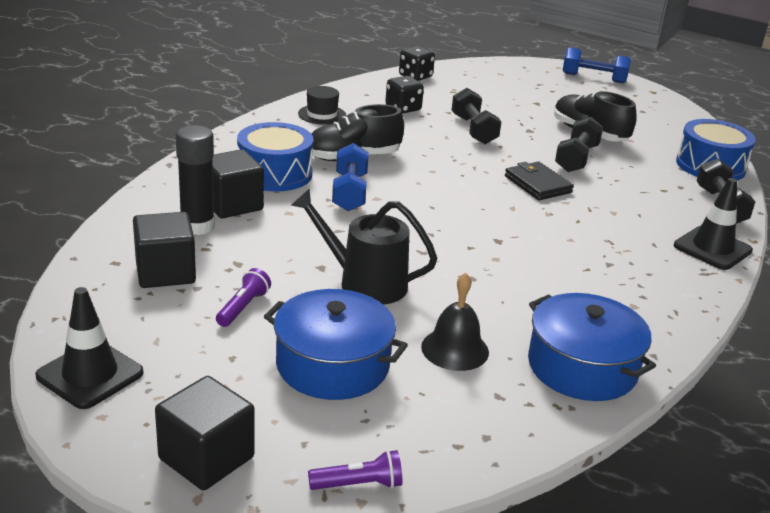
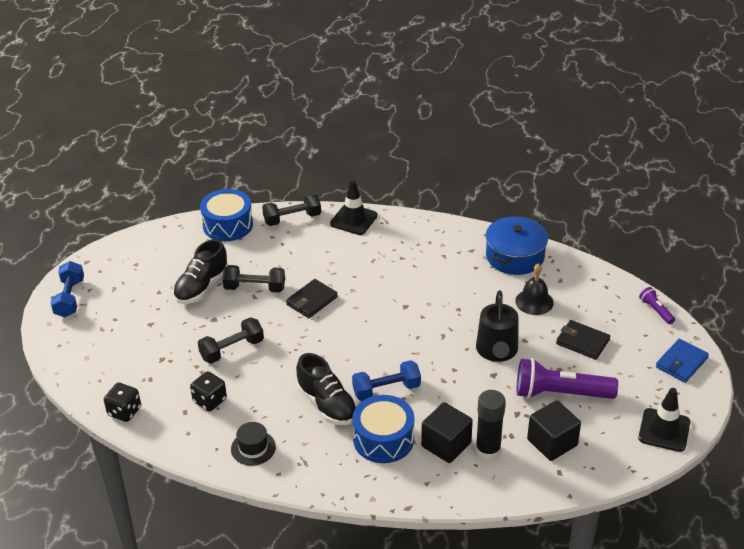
camera: 105 degrees left, 10 degrees up
black cube [155,376,254,490] -> blue wallet [656,339,709,383]
purple flashlight [216,268,271,327] -> purple flashlight [517,358,618,399], size x2.12
blue pot [264,289,408,400] -> black wallet [556,320,610,360]

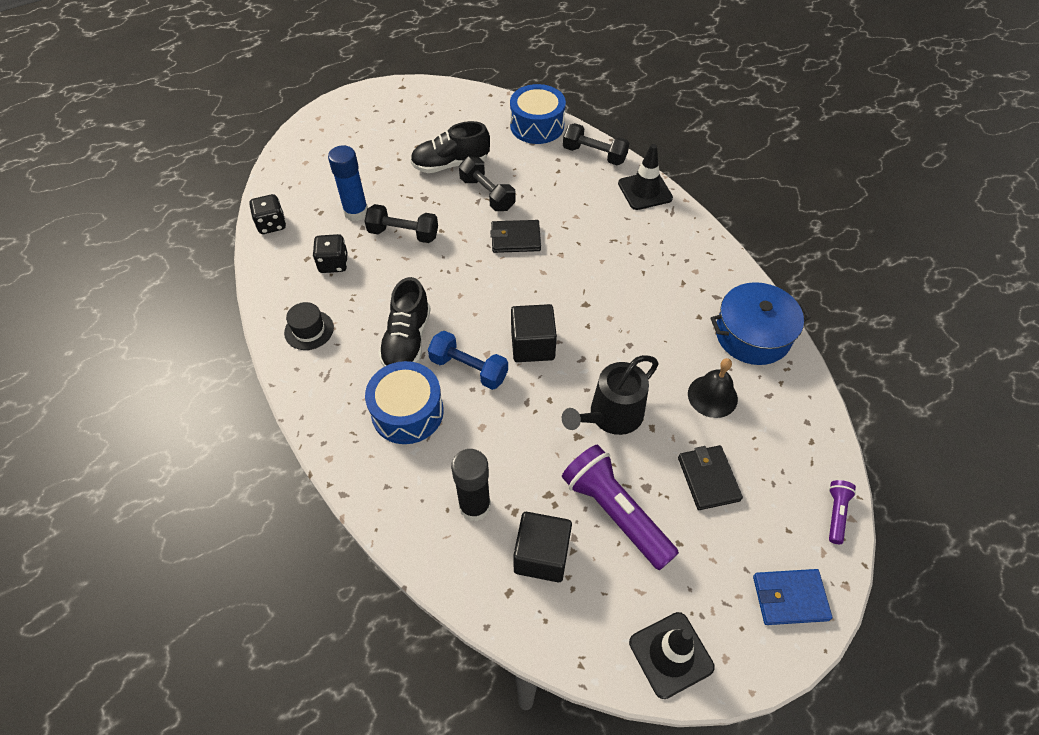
camera: 45 degrees right, 15 degrees up
blue dumbbell [50,261,84,317] -> none
black cube [421,402,473,463] -> black cube moved to [511,304,557,362]
none -> blue glue stick [328,145,368,221]

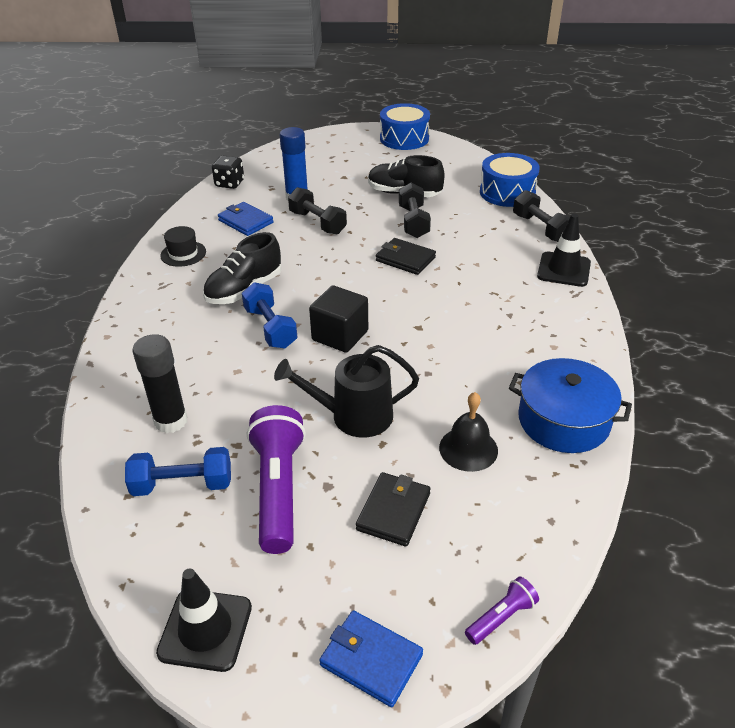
camera: 35 degrees right, 15 degrees down
black dice [312,234,348,273] -> blue wallet [218,202,274,236]
blue drum [365,361,444,444] -> blue drum moved to [380,103,430,150]
black cube [513,512,572,582] -> blue dumbbell [125,447,231,496]

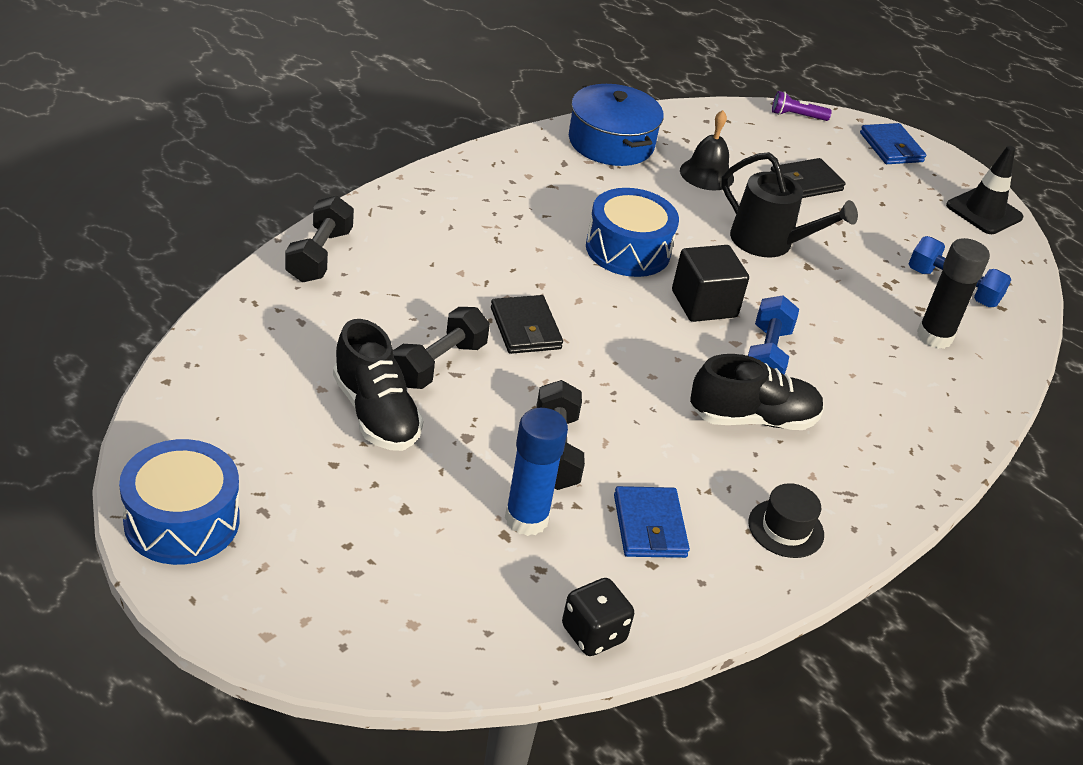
camera: 145 degrees left, 0 degrees up
purple flashlight [247,405,306,554] -> none
blue drum [480,153,540,207] -> blue drum moved to [586,188,679,277]
black traffic cone [537,214,591,287] -> none

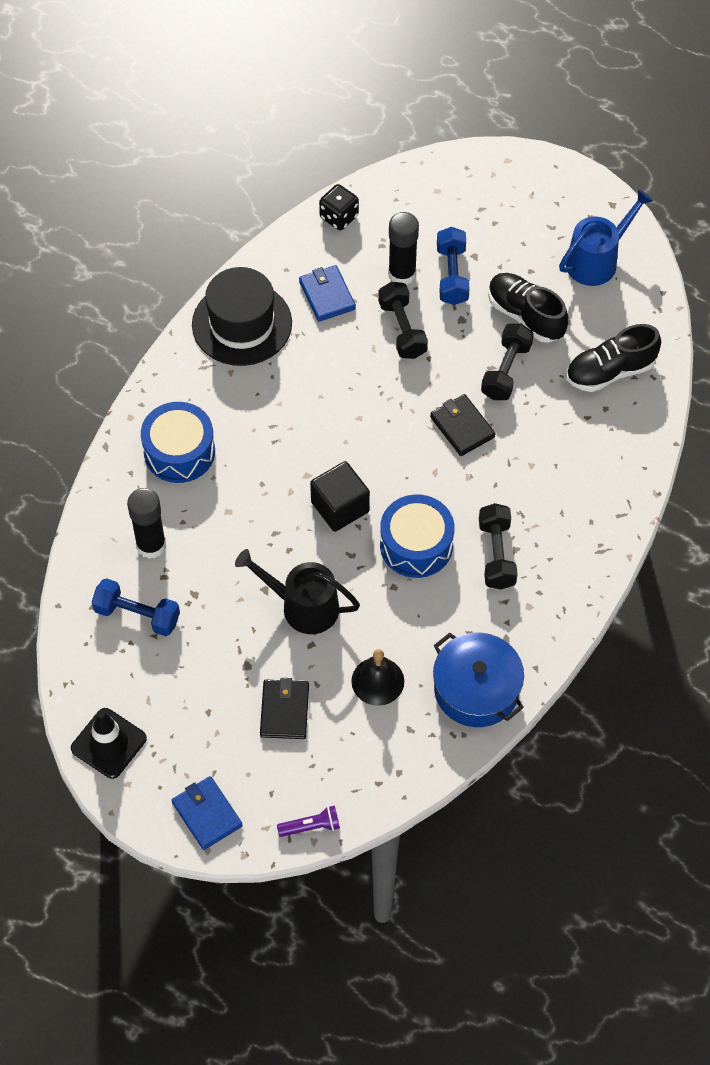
camera: 170 degrees right, 20 degrees up
blue drum [119,439,240,565] -> blue drum moved to [141,402,215,483]
black dumbbell [285,196,354,282] -> black dumbbell moved to [479,503,518,590]
blue glue stick [505,408,568,536] -> black glue stick [388,212,419,285]
black shoe [690,354,824,430] -> black shoe moved to [566,324,661,392]
blue dumbbell [748,295,799,375] -> blue dumbbell moved to [437,227,470,305]
black hat [748,483,824,558] -> black hat [192,267,292,366], size x1.99
black wallet [770,158,846,198] -> black wallet turned 45 degrees counterclockwise [260,678,309,739]
none -> blue watering can [559,189,653,286]

